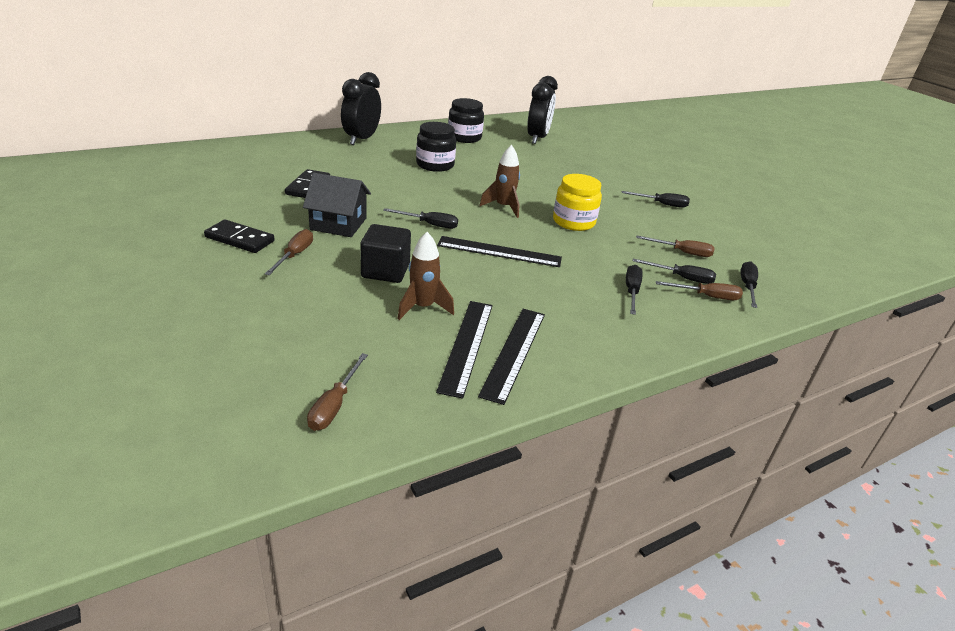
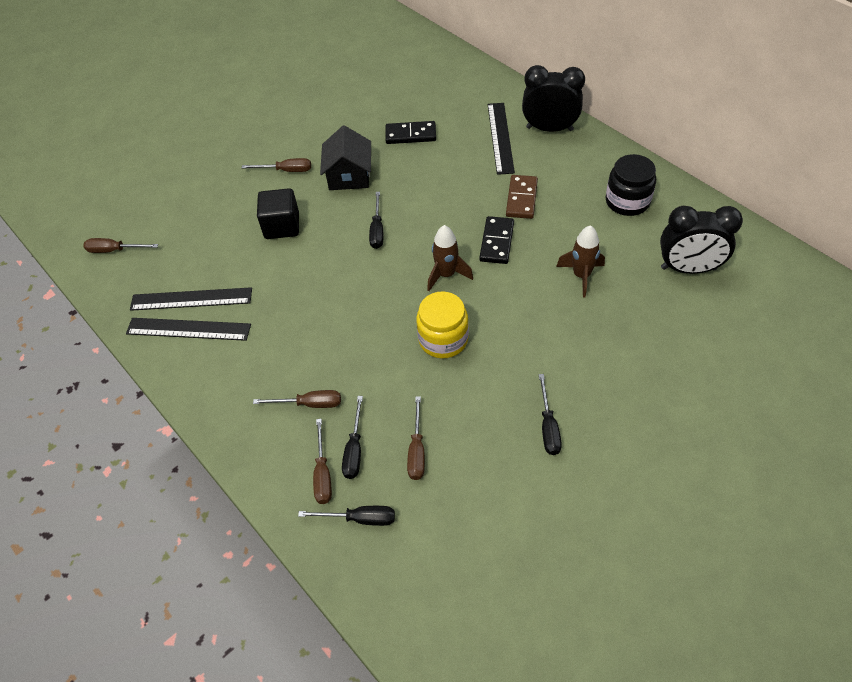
camera: 85 degrees right, 20 degrees up
black domino [204,220,275,253] -> black domino moved to [479,216,514,264]
brown rocket [397,232,454,320] -> brown rocket moved to [556,225,605,297]
black jar [416,122,456,172] -> brown domino [506,175,538,219]
black ruler [437,236,562,267] -> black ruler moved to [488,103,515,175]
black screwdriver [626,265,643,315] -> brown screwdriver [253,390,341,408]

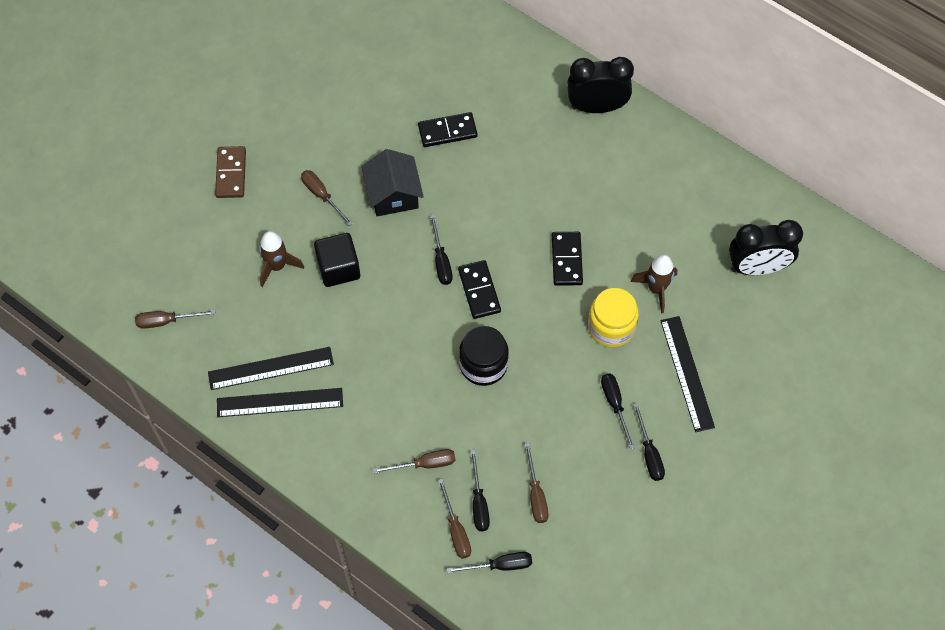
camera: 15 degrees left, 10 degrees up
brown screwdriver [242,158,311,172] -> brown screwdriver turned 120 degrees counterclockwise [301,170,353,226]
yellow jar [416,291,469,358] -> yellow jar moved to [588,288,639,348]
brown rocket [427,225,473,291] -> brown rocket moved to [259,231,304,287]
black ruler [488,103,515,175] -> black ruler moved to [660,316,715,432]
brown domino [506,175,538,219] -> brown domino moved to [215,146,246,198]
black jar [606,154,656,216] -> black jar moved to [459,326,509,386]
none -> black domino [458,260,501,319]
none -> black screwdriver [601,373,635,449]

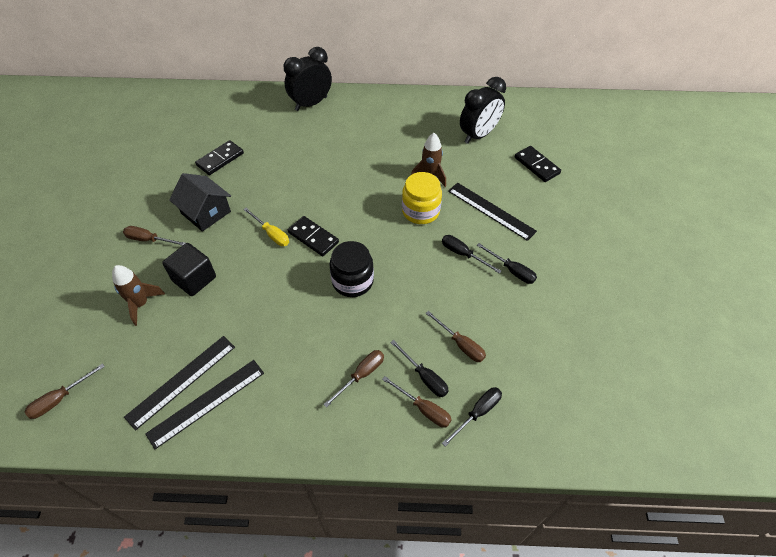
camera: 35 degrees left, 10 degrees down
brown domino [215,146,246,198] -> none
black screwdriver [430,215,452,285] -> yellow screwdriver [243,208,289,246]
black domino [552,232,583,286] -> black domino moved to [515,146,561,182]

